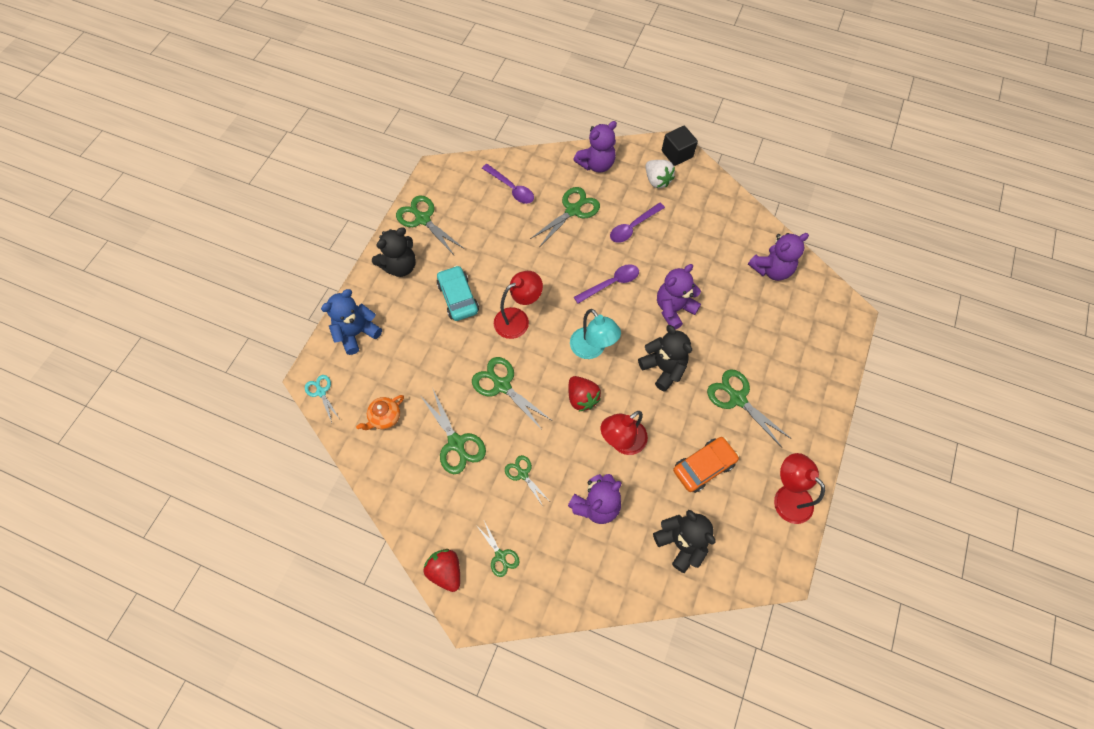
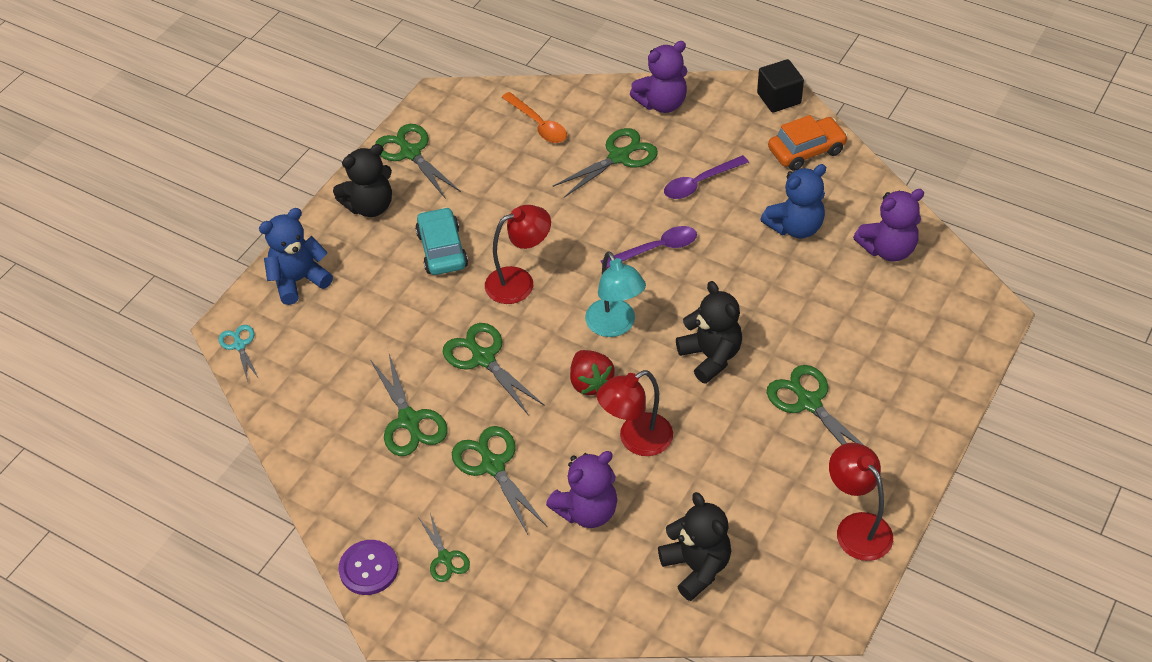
camera: 10 degrees right, 15 degrees down
orange teapot [356,395,404,430] -> none
red strawberry [424,549,460,592] -> purple button [338,540,399,595]
purple spoon [482,164,534,204] -> orange spoon [502,92,567,143]
green scissors [505,455,548,506] -> green scissors [452,426,547,534], size x1.70
white strawberry [645,160,675,188] -> none
purple teddy bear [657,264,701,330] -> none
orange car [673,437,739,493] -> orange car moved to [768,115,848,171]
none -> blue teddy bear [760,164,826,239]

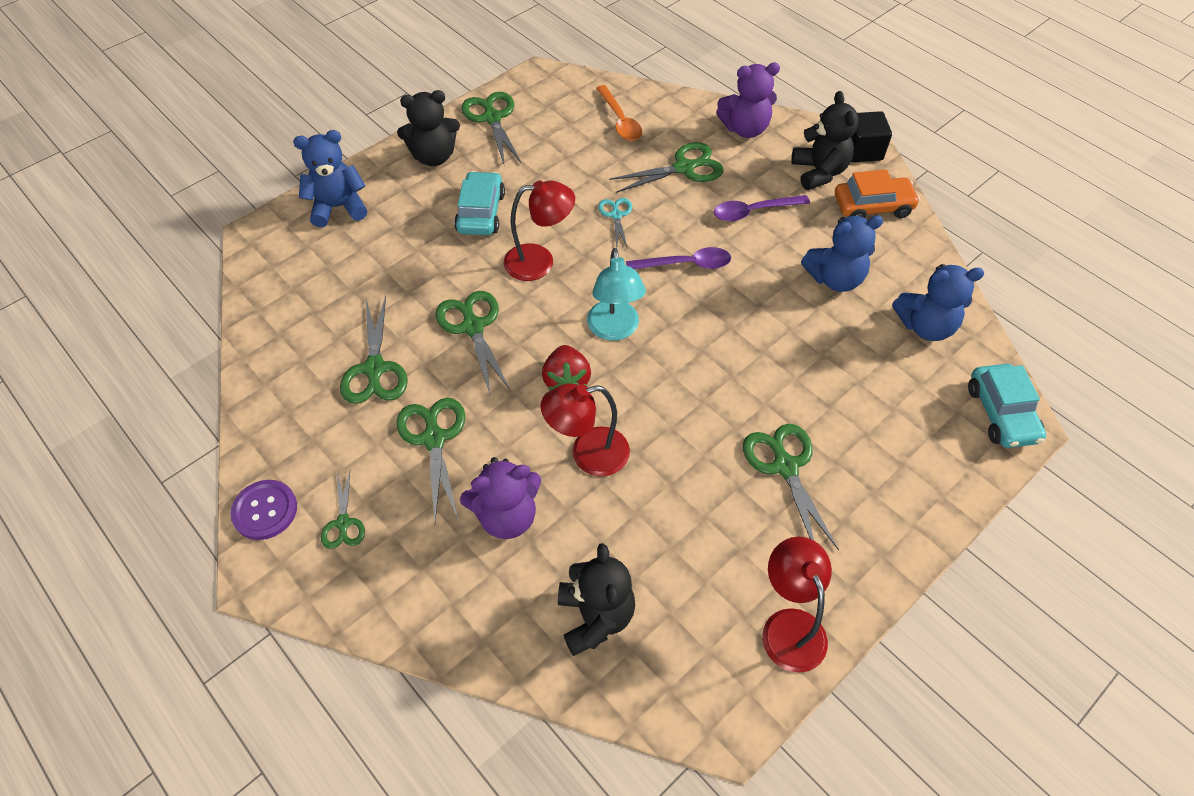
camera: 15 degrees right, 5 degrees up
turquoise scissors [219,325,259,382] -> turquoise scissors moved to [598,198,632,249]
black teddy bear [676,281,742,384] -> black teddy bear moved to [791,91,859,190]
purple teddy bear [853,189,924,262] -> blue teddy bear [892,264,984,341]
none -> turquoise car [968,364,1046,448]

